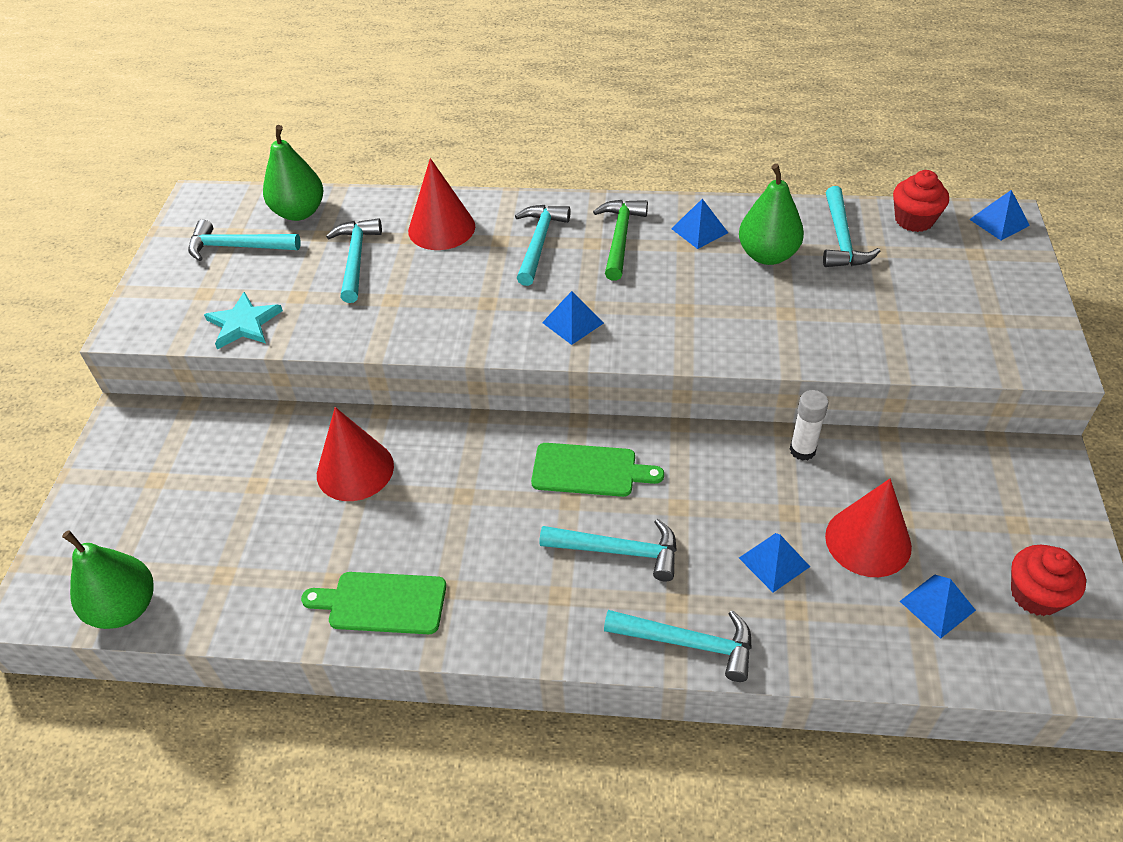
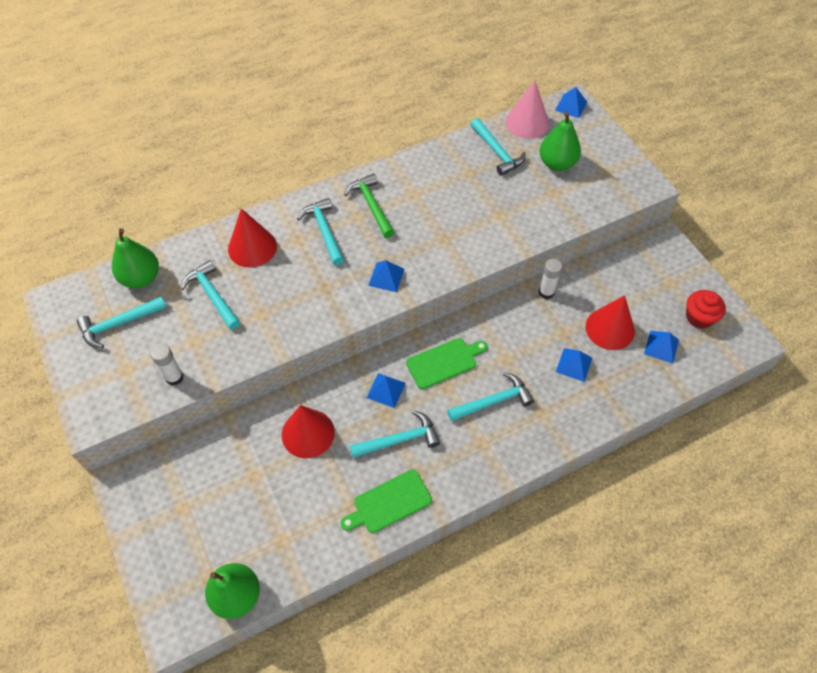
camera: 35 degrees left, 10 degrees up
turquoise star [204,292,283,350] -> white glue stick [150,344,183,385]
turquoise hammer [604,610,752,682] -> turquoise hammer moved to [350,410,440,458]
blue pyramid [671,199,728,249] -> blue pyramid moved to [366,373,406,408]
green pear [739,164,804,265] -> green pear moved to [540,111,581,171]
red cupcake [893,170,949,232] -> pink cone [506,81,549,139]

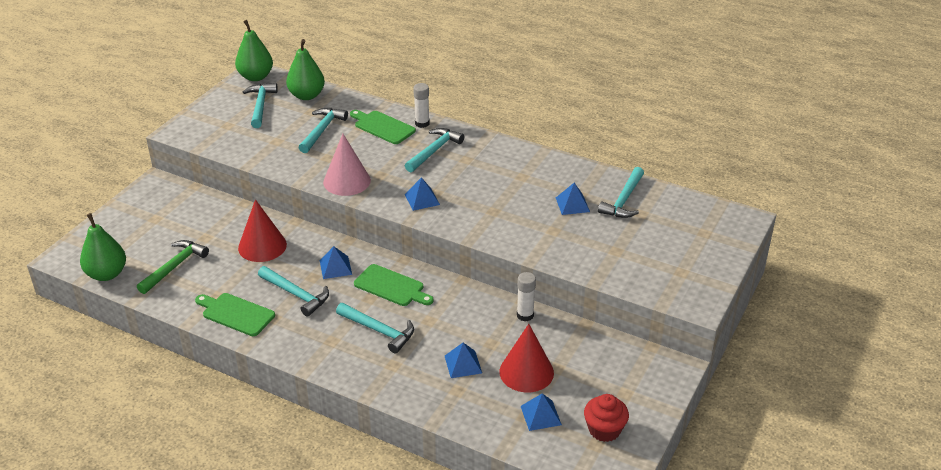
camera: 55 degrees right, 20 degrees down
turquoise hammer [77,296,167,348] -> turquoise hammer turned 60 degrees clockwise [243,83,278,128]
white glue stick [150,344,183,385] -> white glue stick moved to [413,83,430,128]
red cone [228,208,277,267] -> green cutting board [350,110,416,144]
green hammer [344,173,394,238] -> green hammer moved to [137,240,209,294]
pink cone [506,81,549,139] -> pink cone moved to [323,134,371,196]
green pear [540,111,581,171] -> green pear moved to [235,20,273,81]
blue pyramid [555,87,587,118] -> blue pyramid moved to [556,183,590,215]

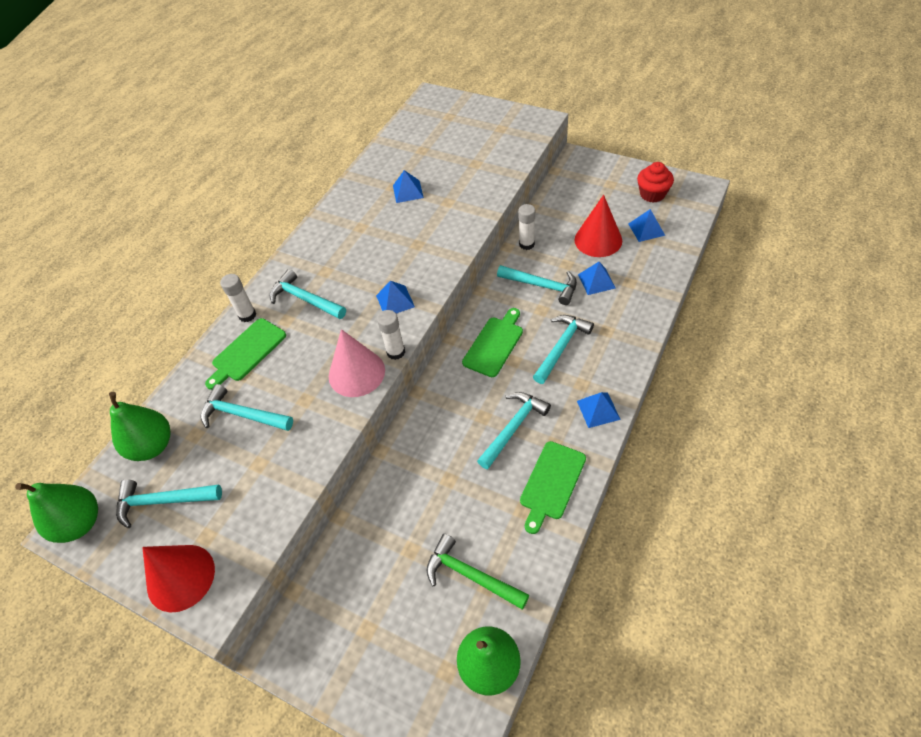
camera: 85 degrees left, 15 degrees up
red cone [238,199,287,262] -> red cone moved to [142,545,215,612]
blue pyramid [320,246,352,279] -> blue pyramid moved to [577,392,621,428]
turquoise hammer [598,167,644,218] -> turquoise hammer moved to [497,265,577,305]
none -> white glue stick [377,310,405,360]

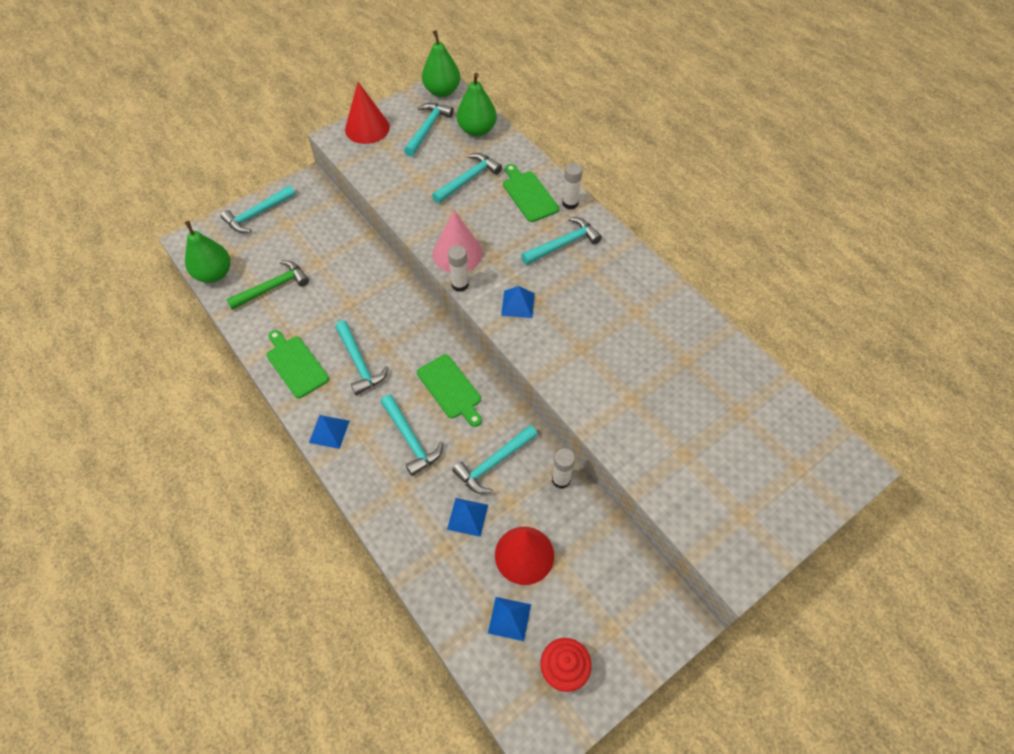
camera: 110 degrees right, 5 degrees up
blue pyramid [393,170,424,203] -> none
none -> turquoise hammer [221,185,296,233]

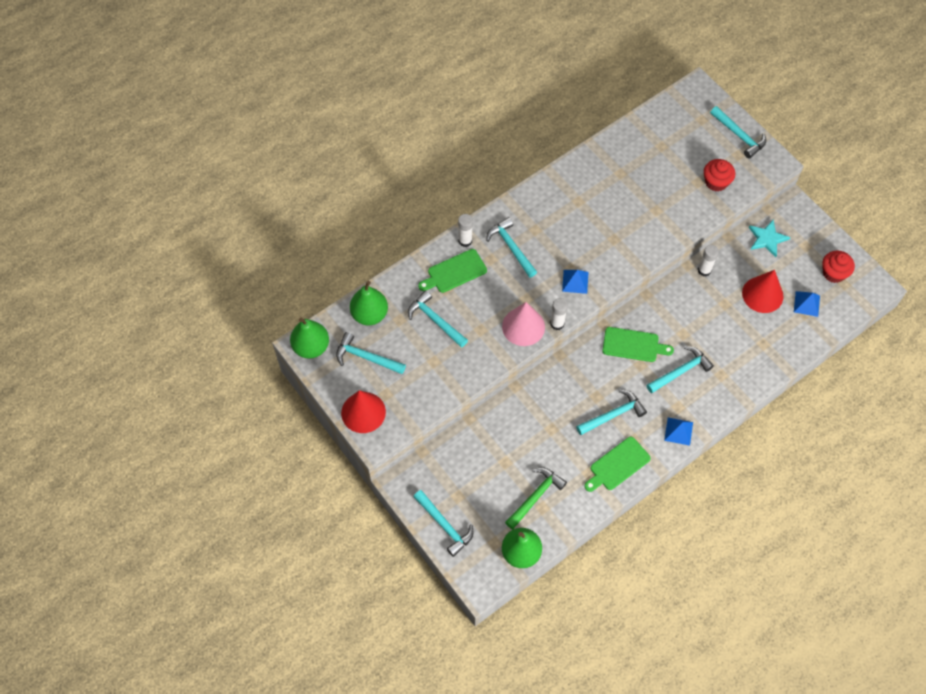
camera: 90 degrees left, 5 degrees up
green hammer [226,260,309,310] -> green hammer turned 75 degrees clockwise [505,467,567,530]
green cutting board [417,354,482,427] -> green cutting board turned 45 degrees clockwise [602,327,674,362]
blue pyramid [447,498,488,537] -> none
turquoise hammer [452,425,538,494] -> turquoise hammer moved to [710,106,766,159]
none -> red cupcake [704,159,735,192]
none -> turquoise star [748,220,790,257]

